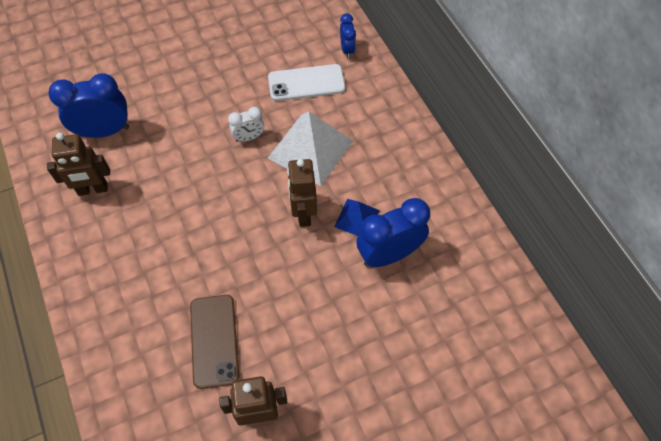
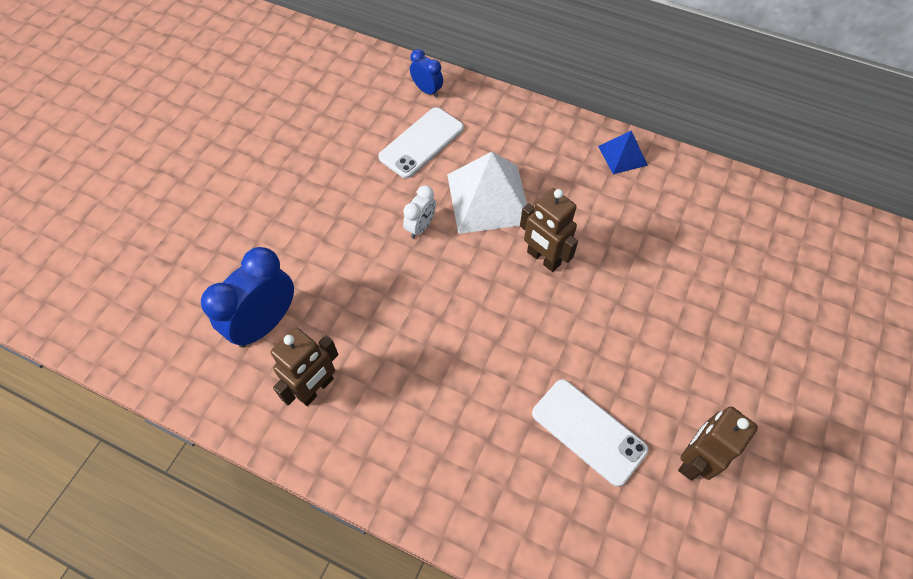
camera: 40 degrees left, 0 degrees up
brown phone [190,295,239,389] -> white phone [532,379,648,487]
blue pyramid [334,199,380,236] -> blue pyramid moved to [598,131,648,174]
blue clock [356,198,430,267] -> none

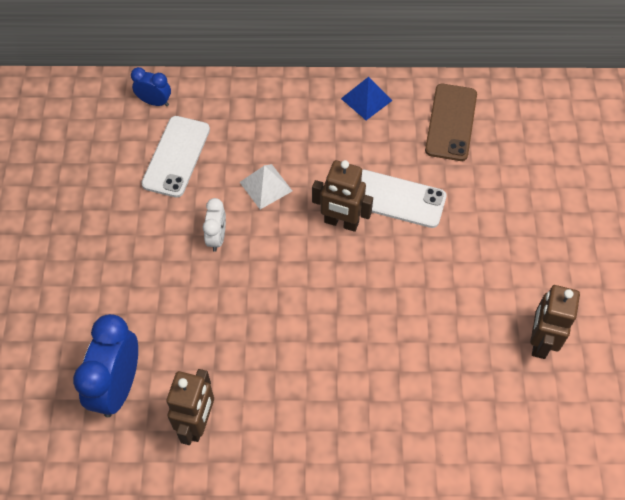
camera: 25 degrees left, 0 degrees up
white pyramid [447,152,527,234] -> white pyramid [240,164,292,209], size x0.53
white phone [532,379,648,487] -> white phone moved to [361,170,447,228]
none -> brown phone [425,84,477,161]

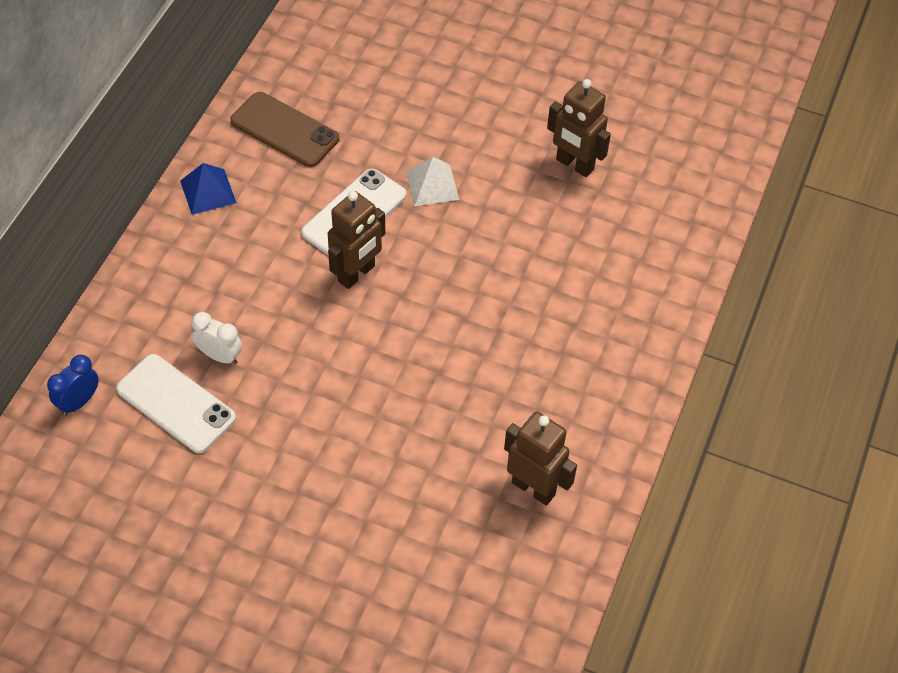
camera: 70 degrees left, 5 degrees down
blue clock [73,314,138,417] -> none
white clock [203,198,226,252] -> white clock moved to [191,312,242,365]
white pyramid [240,164,292,209] -> white pyramid moved to [406,157,459,206]

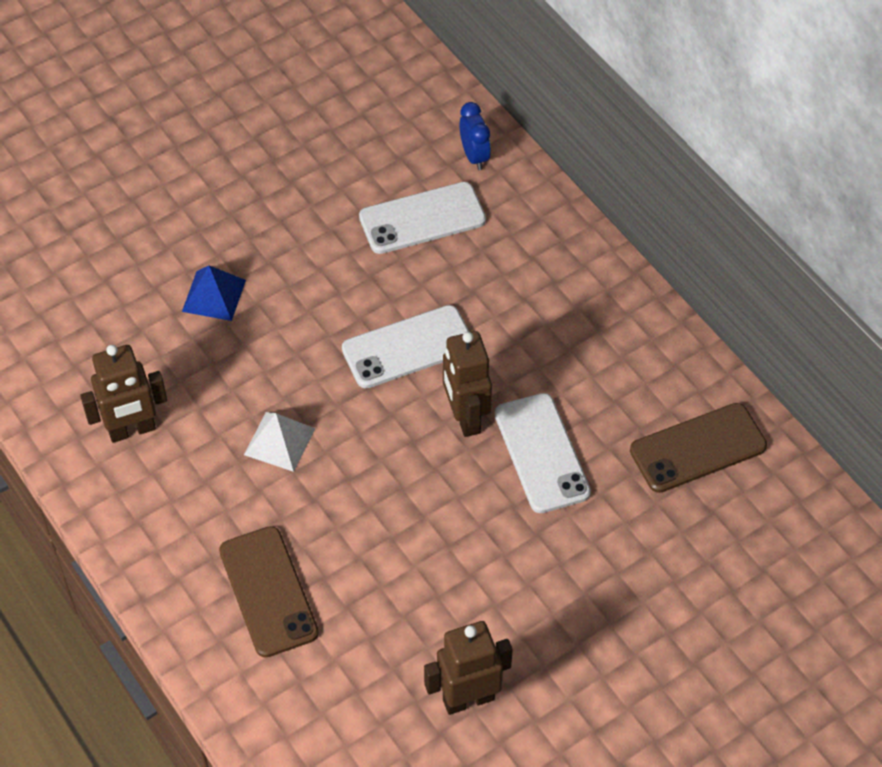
camera: 125 degrees right, 0 degrees up
blue pyramid [180,163,237,215] -> blue pyramid moved to [182,266,246,321]
white clock [191,312,242,365] -> none
white pyramid [406,157,459,206] -> white pyramid moved to [244,412,315,472]
none -> brown phone [219,526,319,658]
none -> white phone [342,305,469,388]

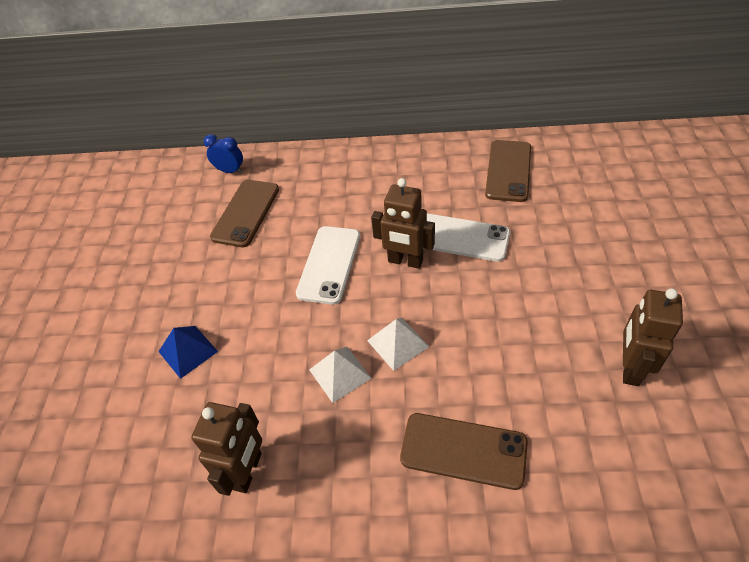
camera: 50 degrees left, 5 degrees down
white phone [359,182,486,254] -> brown phone [210,180,279,247]
none -> white pyramid [367,318,429,371]

